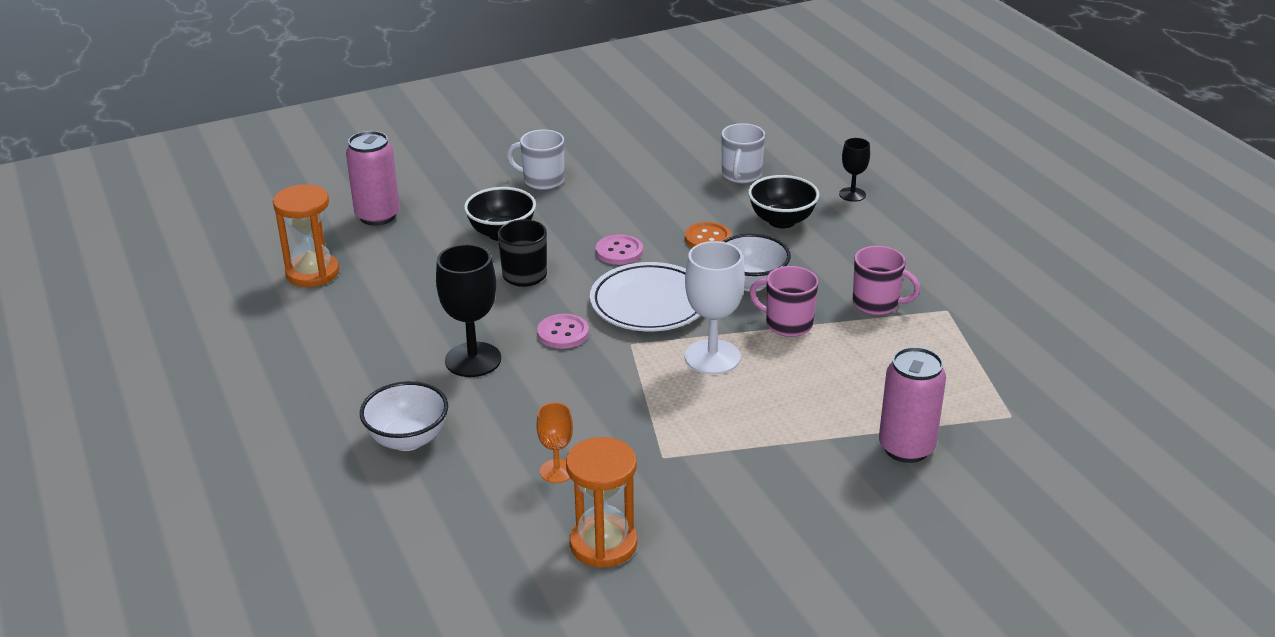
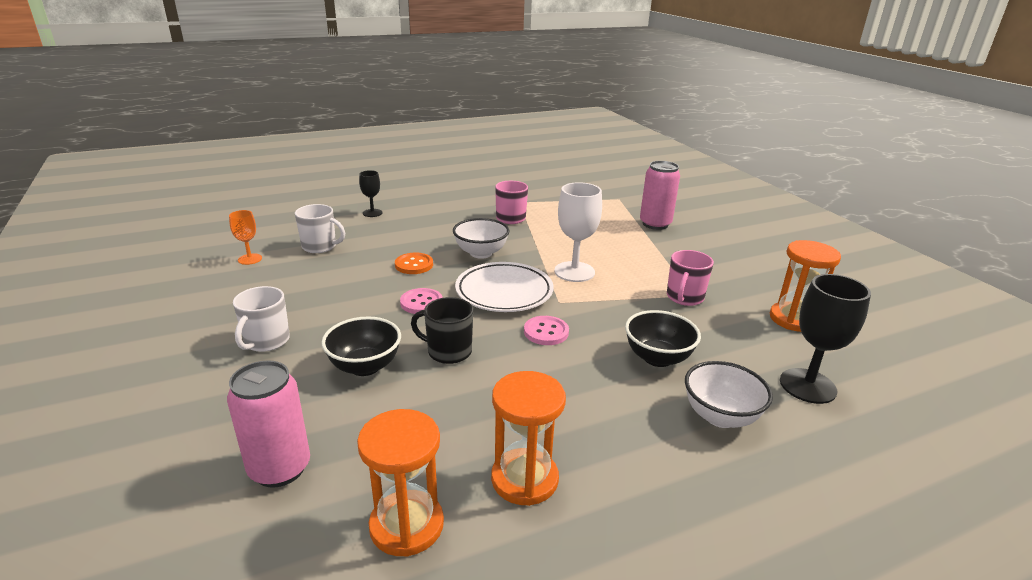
camera: 90 degrees left, 5 degrees down
black goblet [436,244,501,377] -> black goblet moved to [780,274,871,404]
orange goblet [536,403,573,483] -> orange goblet moved to [229,210,262,265]
black bowl [748,175,819,228] -> black bowl moved to [625,310,701,367]
pink mug [749,266,818,337] -> pink mug moved to [667,250,714,306]
none -> orange hourglass [491,371,566,506]

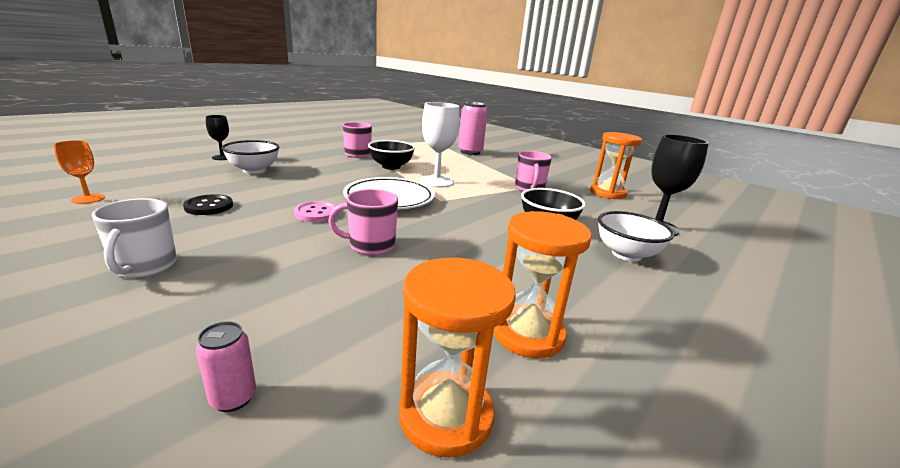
camera: 25 degrees left, 5 degrees down
pink can [227,360,310,488] -> pink can [196,321,256,412], size x0.50
white mug [295,204,345,253] -> none
black bowl [321,317,401,376] -> black bowl moved to [368,140,415,170]
orange button [395,253,433,274] -> none
black mug [411,297,473,364] -> pink mug [328,189,398,255]
white bowl [453,218,510,259] -> white bowl moved to [221,140,279,174]
pink button [524,316,569,345] -> none
none -> black button [183,194,233,215]

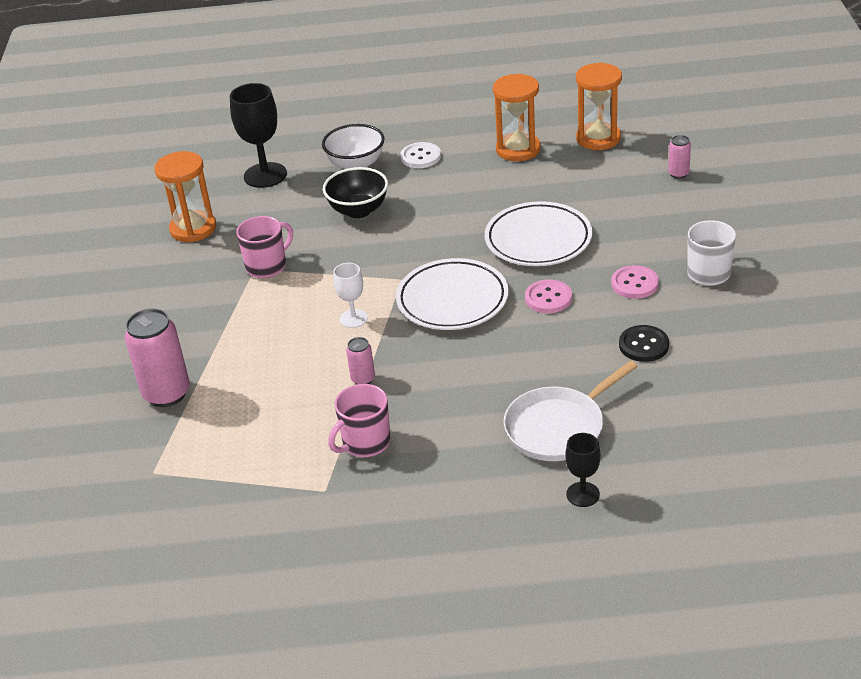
camera: 130 degrees left, 15 degrees up
orange goblet [54,140,105,204] -> none
white bowl [221,140,279,174] -> white pan [503,360,638,461]
pink mug [328,189,398,255] -> white plate [485,201,592,266]
black bowl [368,140,415,170] -> pink can [346,337,375,385]
white goblet [420,102,460,187] -> white goblet [333,263,368,328], size x0.56
none -> white button [400,142,441,168]
none -> pink button [611,265,659,299]

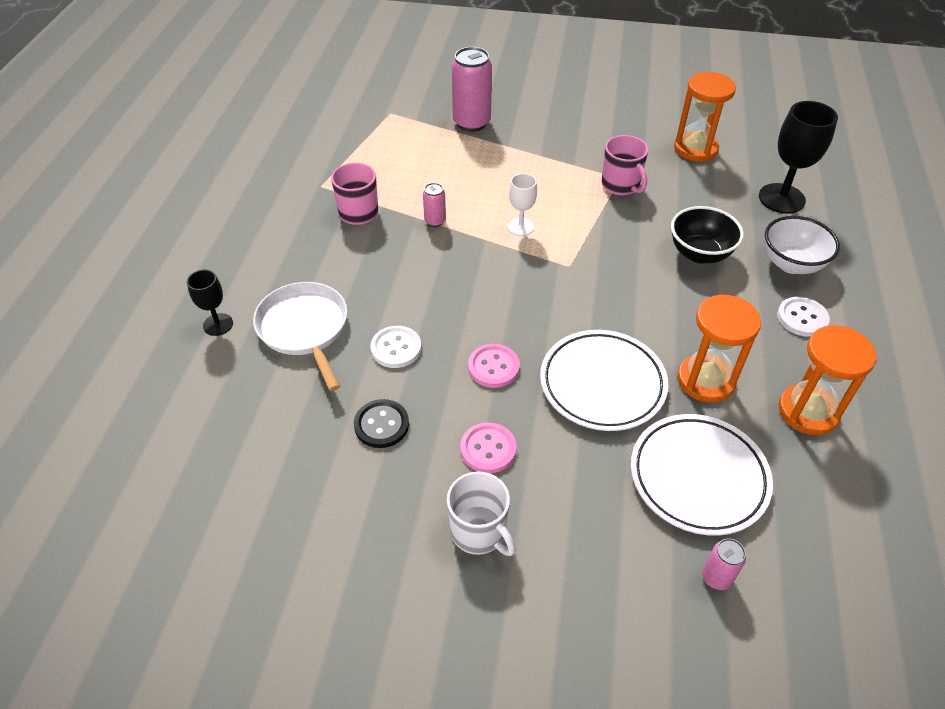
camera: 100 degrees right, 10 degrees up
white plate [396,258,509,330] -> white plate moved to [631,414,773,536]
orange hourglass [576,63,622,150] -> orange hourglass moved to [677,294,761,403]
none -> white button [370,326,421,368]

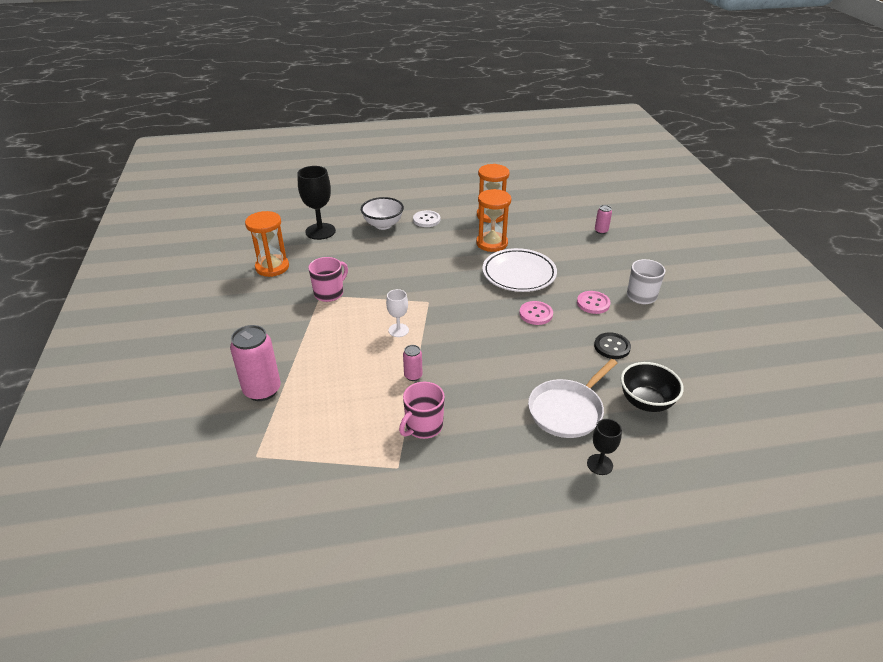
camera: 110 degrees left, 10 degrees down
white button [370,326,421,368] -> none
white plate [631,414,773,536] -> none
black bowl [671,206,744,264] -> black bowl moved to [621,362,684,412]

